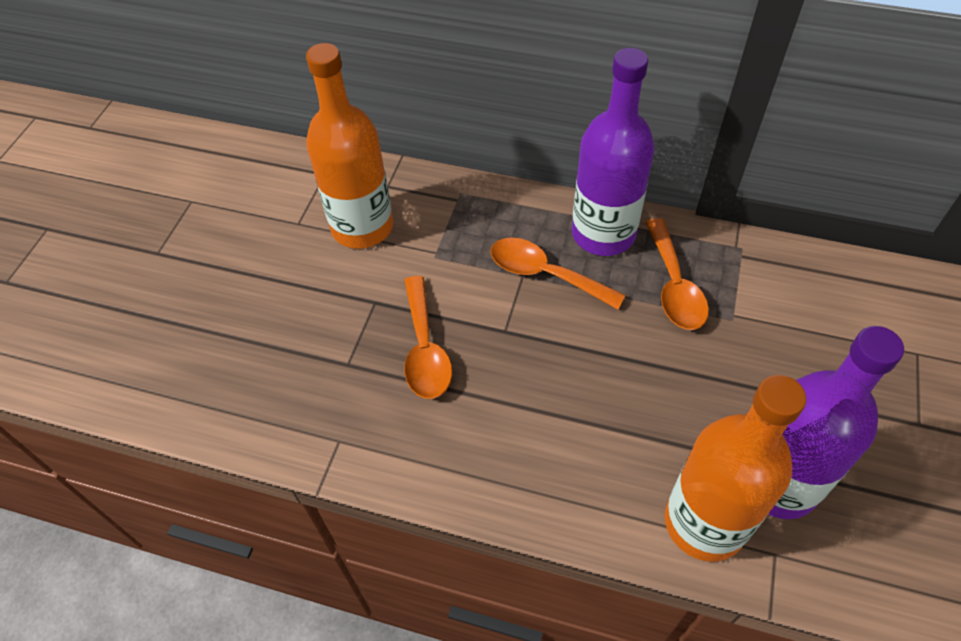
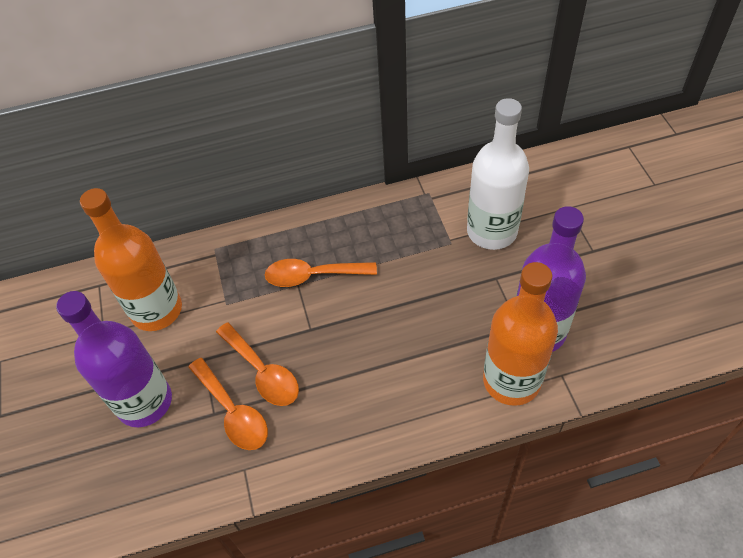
camera: 30 degrees left, 0 degrees up
purple bottle [572,48,655,256] -> purple bottle moved to [56,291,172,427]
orange spoon [646,218,709,330] -> orange spoon moved to [188,358,268,450]
none -> white bottle [467,98,529,250]

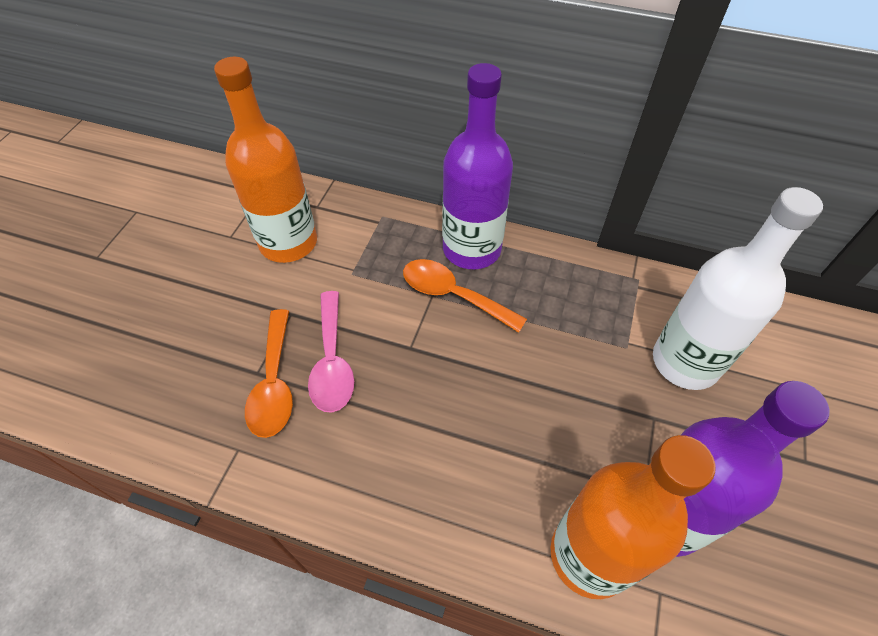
camera: 30 degrees right, 0 degrees up
purple bottle [56,291,172,427] -> purple bottle moved to [442,63,513,269]
orange spoon [216,323,299,406] -> pink spoon [308,291,354,413]

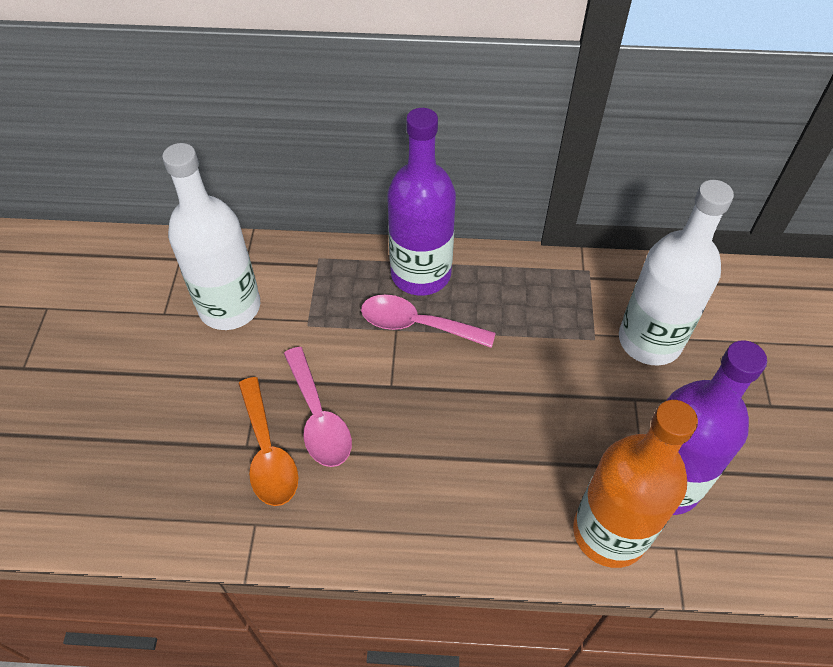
camera: 15 degrees left, 0 degrees up
orange bottle [214,57,317,263] -> white bottle [162,143,260,330]
orange spoon [403,259,527,333] -> pink spoon [361,294,496,348]

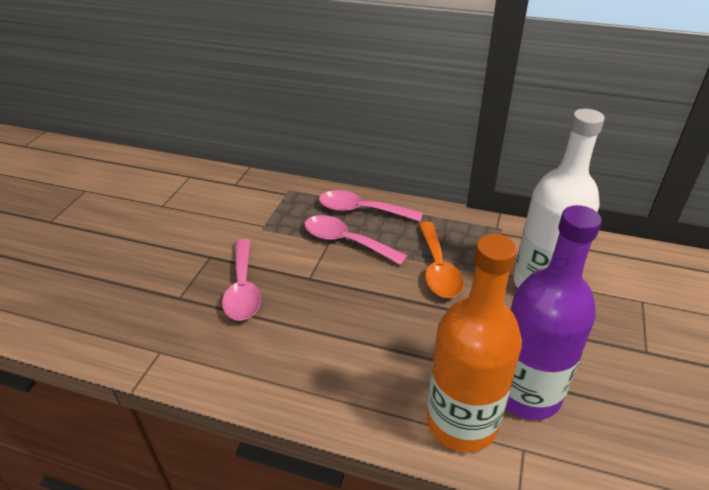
camera: 15 degrees right, 15 degrees down
white bottle [162,143,260,330] -> none
orange spoon [238,377,299,506] -> orange spoon moved to [418,221,464,298]
purple bottle [387,108,456,295] -> pink spoon [319,190,423,222]

